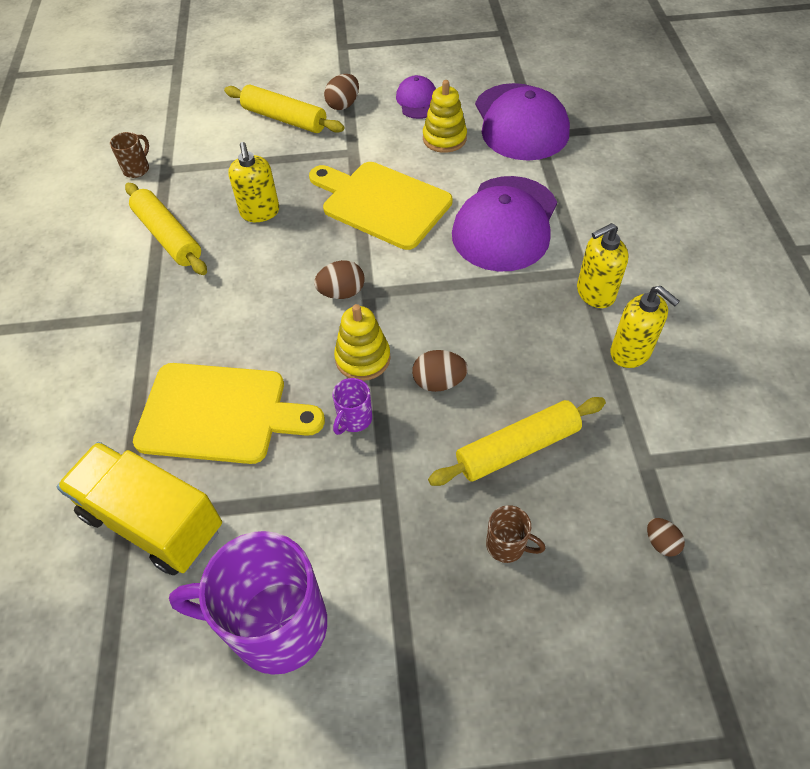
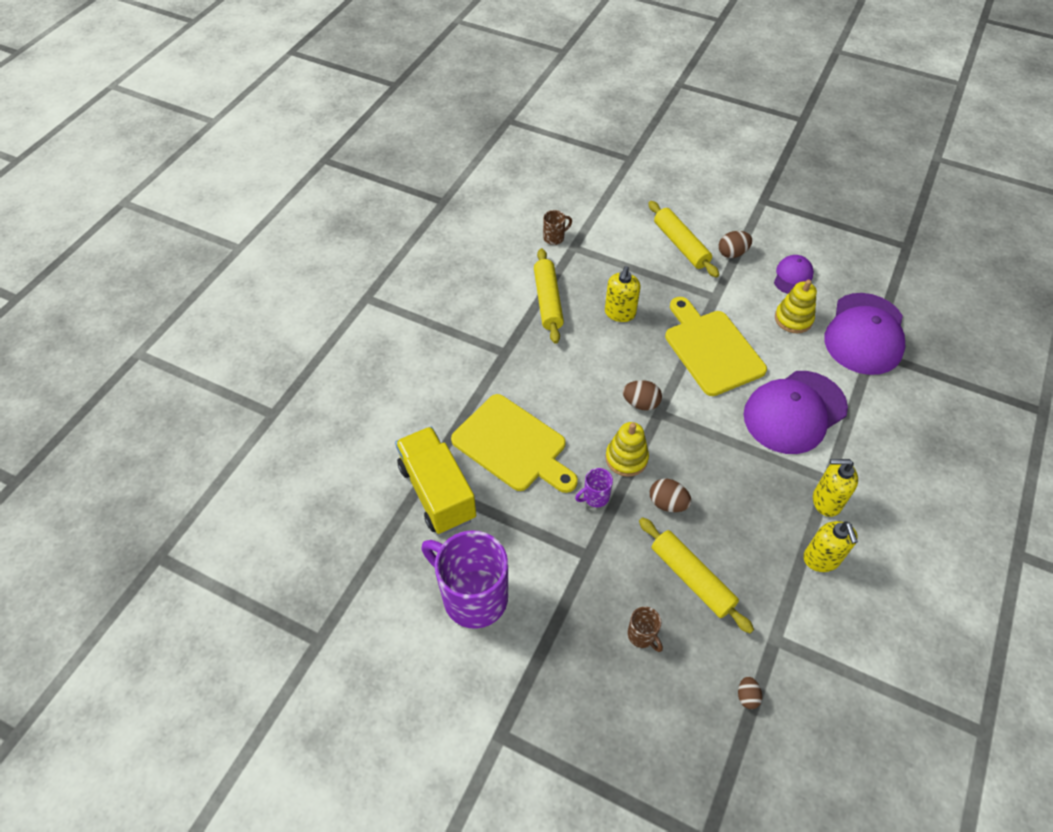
camera: 30 degrees right, 0 degrees up
yellow rolling pin [428,397,606,486] -> yellow rolling pin turned 45 degrees clockwise [639,517,754,634]

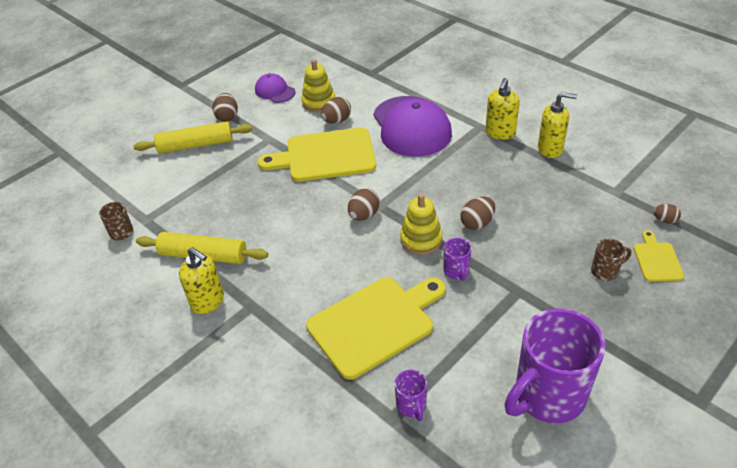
camera: 70 degrees left, 10 degrees down
yellow truck [395,427,476,534] -> purple mug [395,369,427,421]
yellow soap dispenser [605,266,641,322] -> yellow soap dispenser moved to [179,247,224,314]
yellow rolling pin [639,517,754,634] -> none
purple cap [824,293,906,375] -> none
none -> brown egg [321,97,351,124]
none -> yellow cutting board [634,230,684,282]

